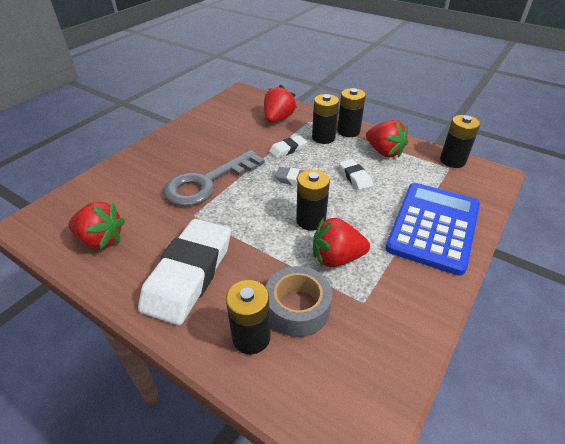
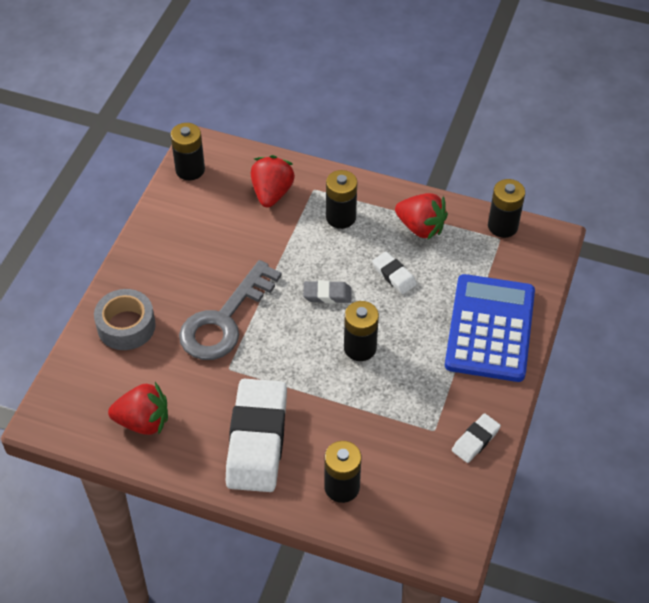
camera: 15 degrees left, 10 degrees up
grey tape [265,266,332,337] -> grey tape moved to [94,289,156,350]
white eraser [269,135,307,158] -> white eraser moved to [452,414,501,463]
red strawberry [313,217,370,267] -> none
black battery [337,88,366,137] -> black battery moved to [170,123,205,180]

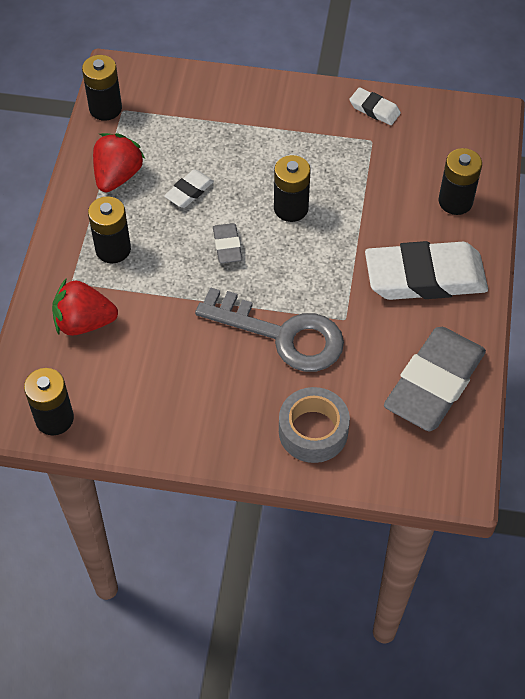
camera: 100 degrees left, 5 degrees up
red strawberry [108,382,168,435] -> grey eraser [384,327,486,431]
blue calculator [445,274,535,382] -> none

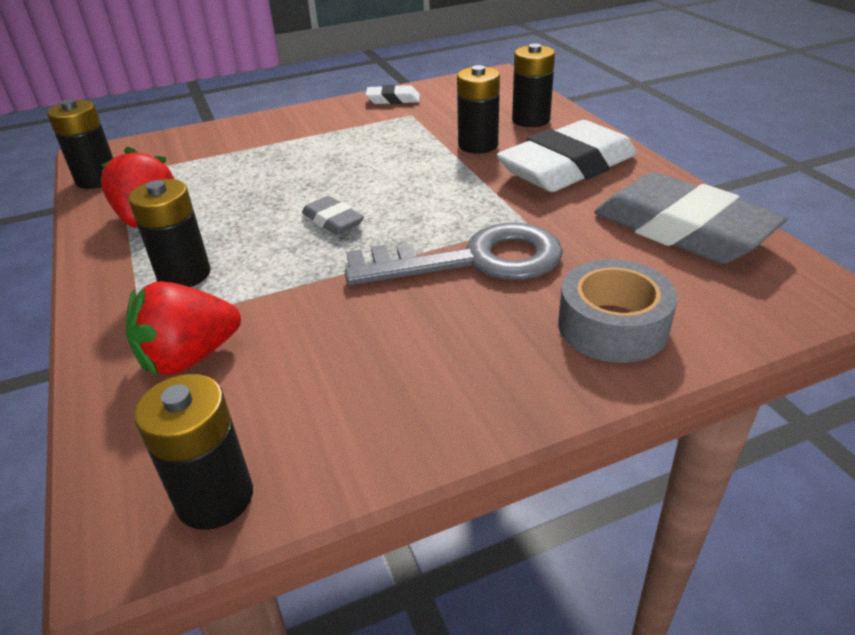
camera: 30 degrees left, 20 degrees down
white eraser [164,169,214,208] -> none
black battery [274,155,311,222] -> black battery moved to [457,65,500,153]
grey eraser [384,327,486,431] -> grey eraser turned 45 degrees counterclockwise [594,172,788,264]

